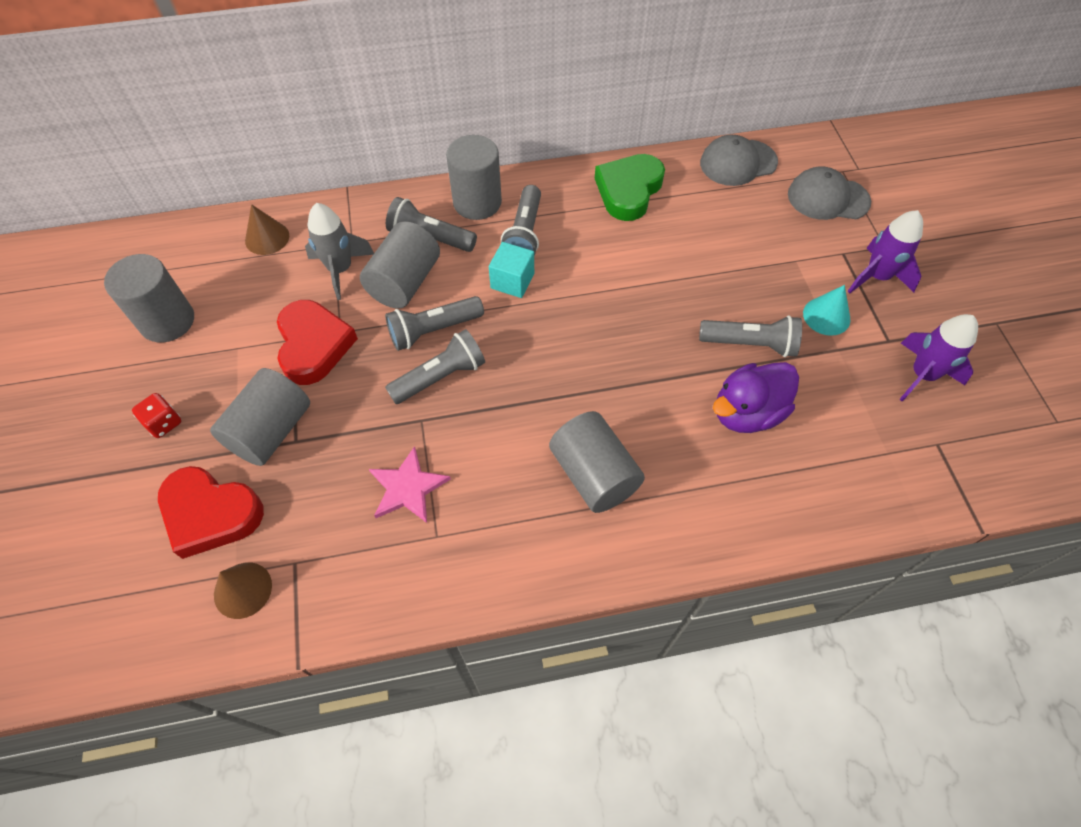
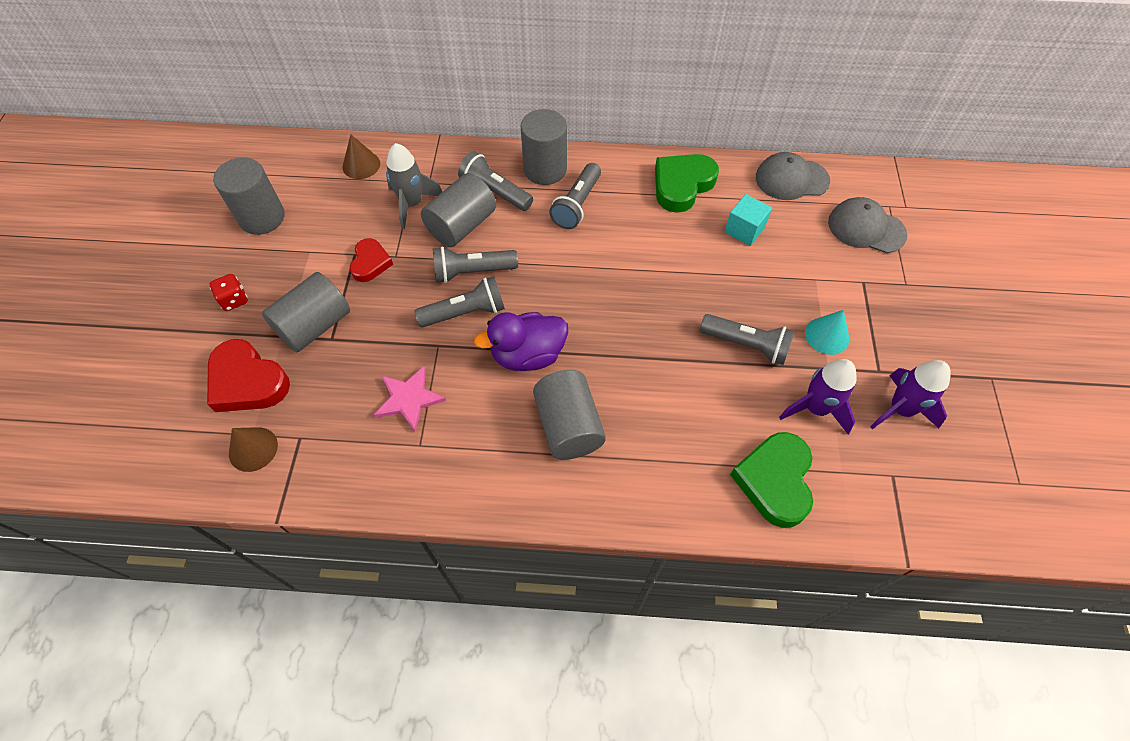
camera: 15 degrees right, 0 degrees up
red heart [277,300,358,385] -> red heart [350,238,393,282], size x0.61
turquoise cube [489,242,534,298] -> turquoise cube moved to [724,194,772,246]
purple duck [713,362,799,433] -> purple duck moved to [474,312,568,371]
purple rocket [847,210,923,294] -> purple rocket moved to [779,359,857,434]
none -> green heart [730,432,813,528]

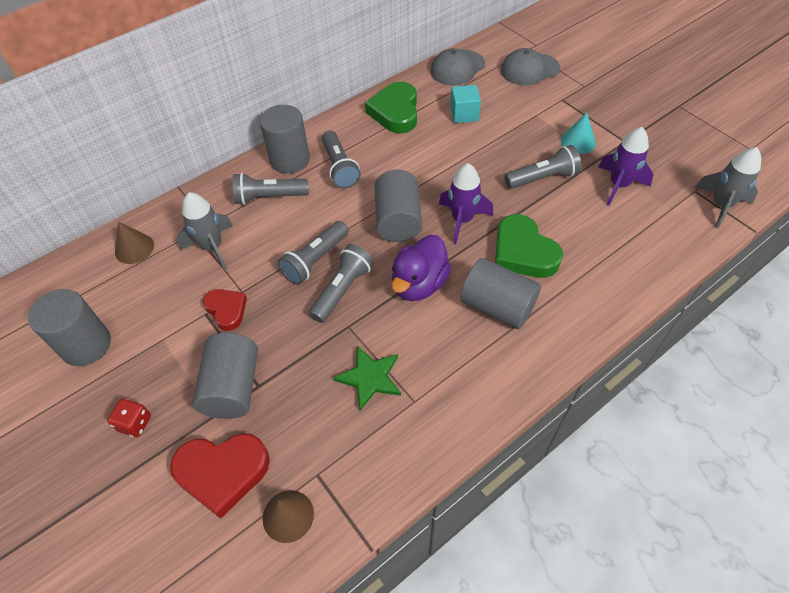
camera: 40 degrees left, 5 degrees down
pink star [374,365,446,432] -> green star [333,346,401,411]
grey cylinder [421,173,496,247] -> grey cylinder moved to [374,170,422,242]
green heart [730,432,813,528] -> green heart moved to [495,214,563,278]
purple rocket [870,360,951,429] -> purple rocket moved to [439,163,493,244]
none -> grey rocket [695,147,761,228]

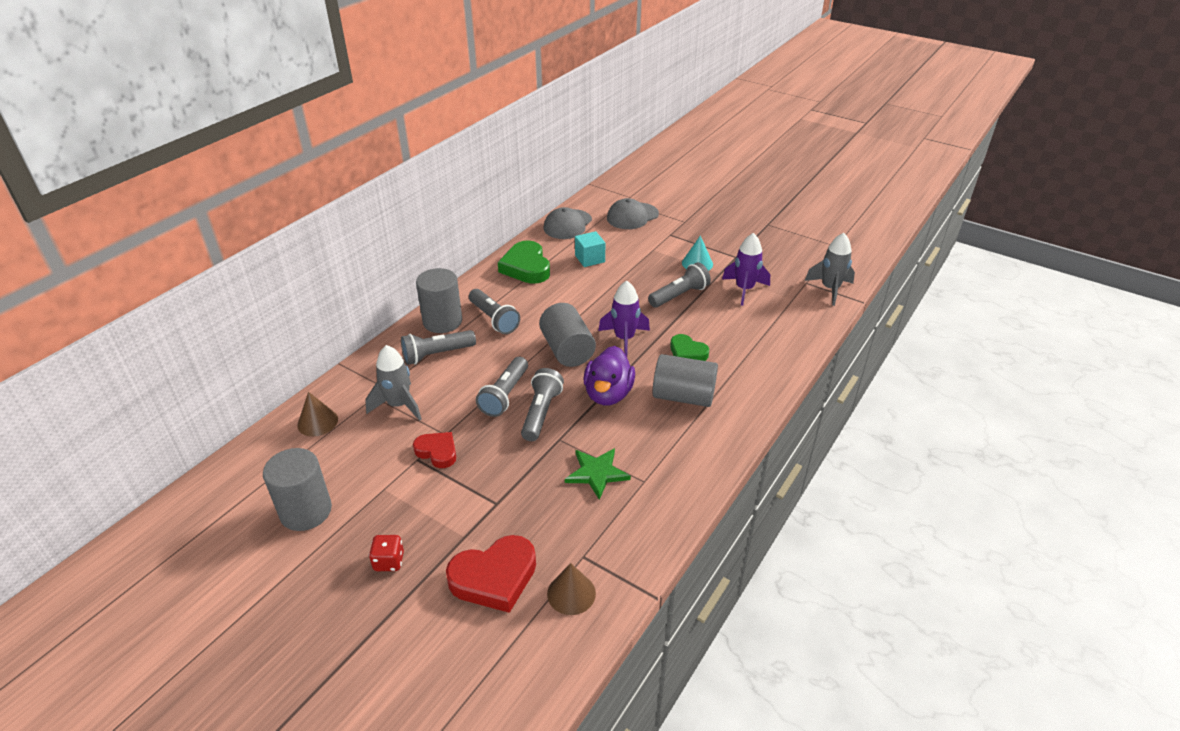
camera: 20 degrees left, 15 degrees down
grey cylinder [192,333,258,419] -> none
green heart [495,214,563,278] -> green heart [670,334,709,361], size x0.61

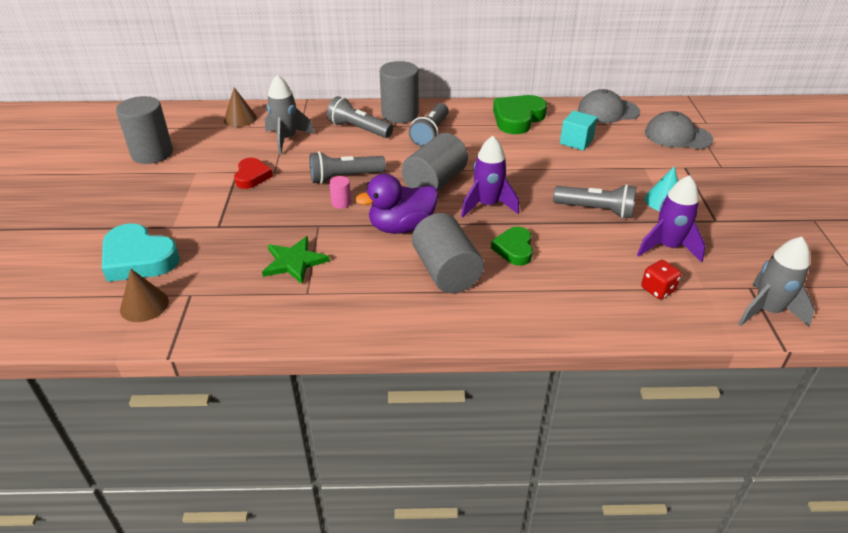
camera: 55 degrees right, 0 degrees up
red dice [369,535,404,571] -> red dice moved to [641,260,681,299]
red heart [446,535,536,613] -> turquoise heart [102,223,180,282]
grey flashlight [521,368,564,441] -> pink cylinder [329,176,351,209]

